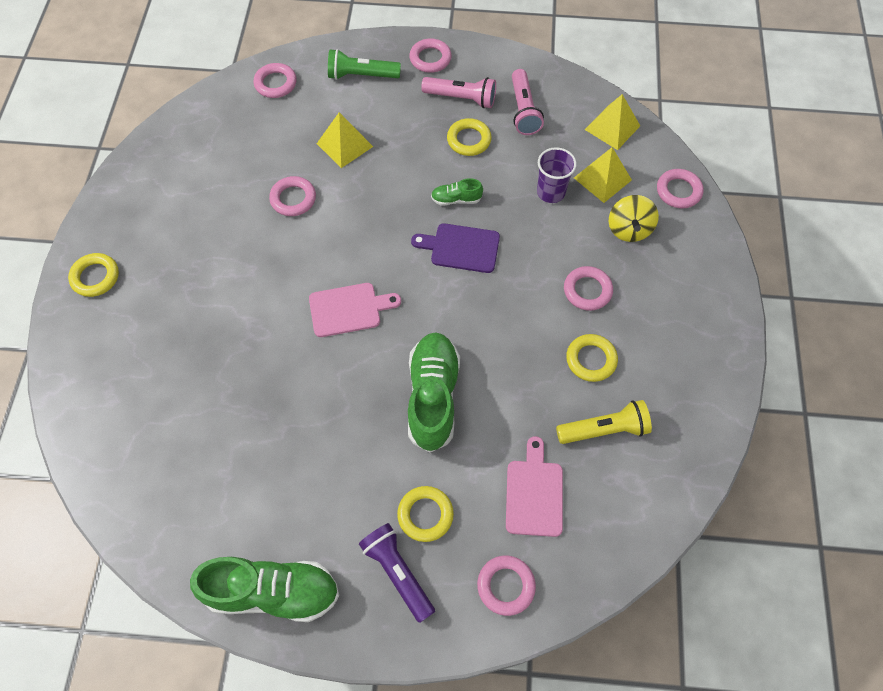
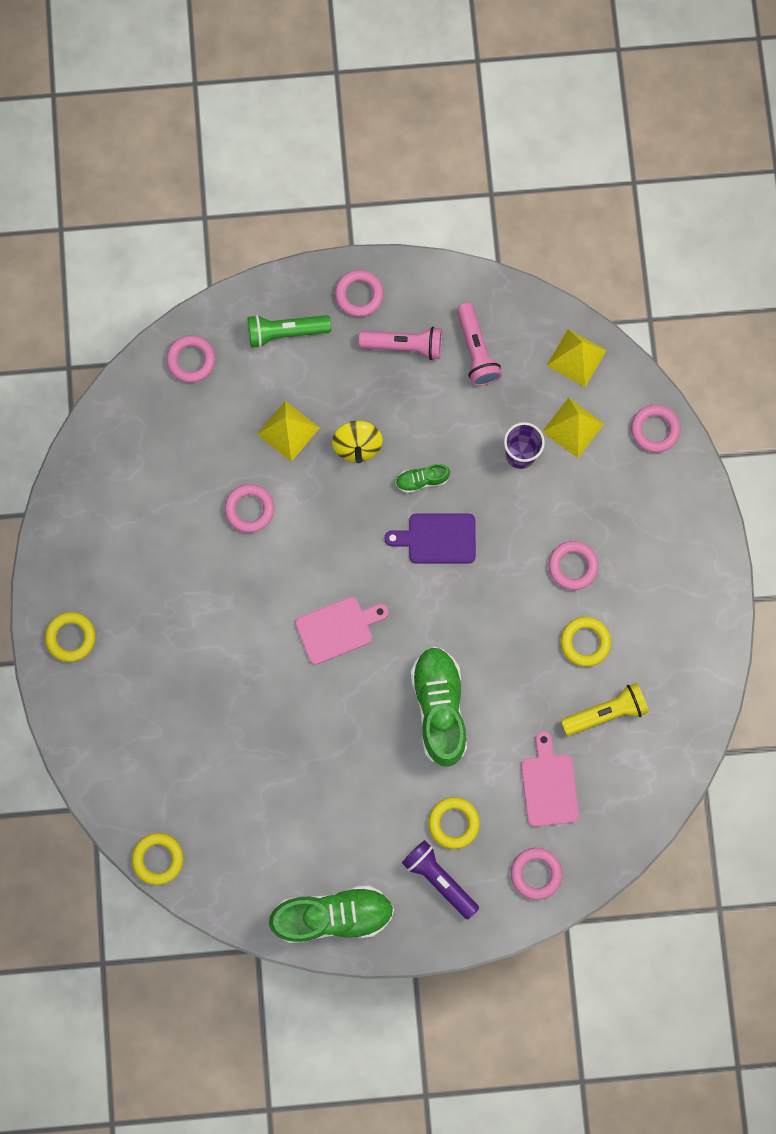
camera: 10 degrees left, 15 degrees up
yellow ring [447,118,492,156] -> yellow ring moved to [132,833,183,885]
yellow spinning top [609,195,659,242] -> yellow spinning top moved to [332,421,383,463]

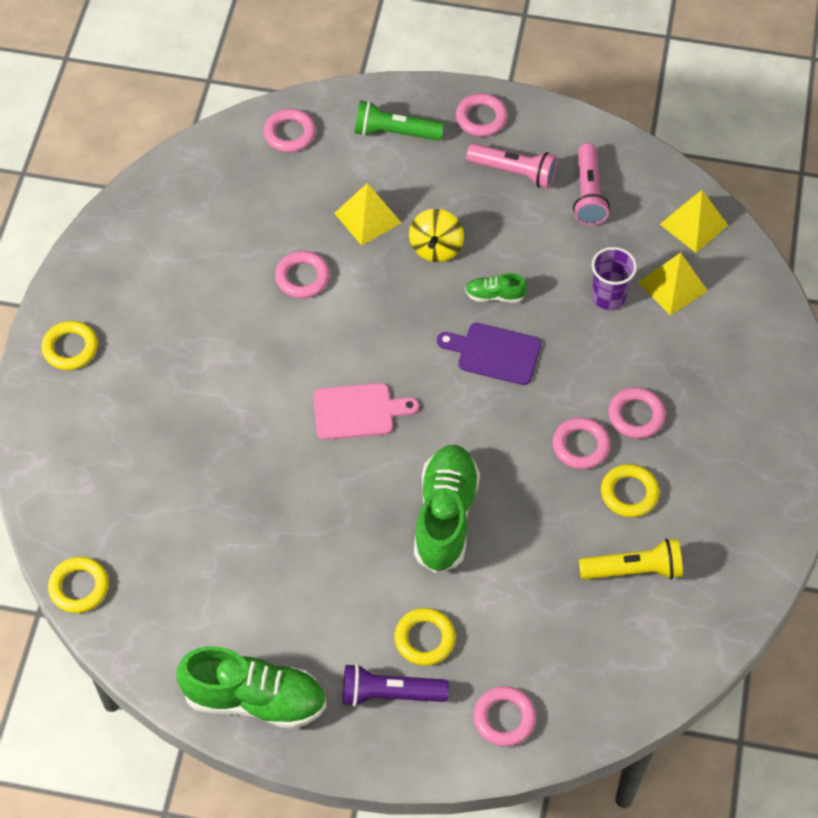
camera: 15 degrees right, 20 degrees down
purple flashlight [402,840,479,920] -> purple flashlight turned 60 degrees counterclockwise [343,664,449,707]
pink cutting board [521,731,579,827] -> none
pink ring [631,405,681,453] -> pink ring moved to [553,417,610,469]

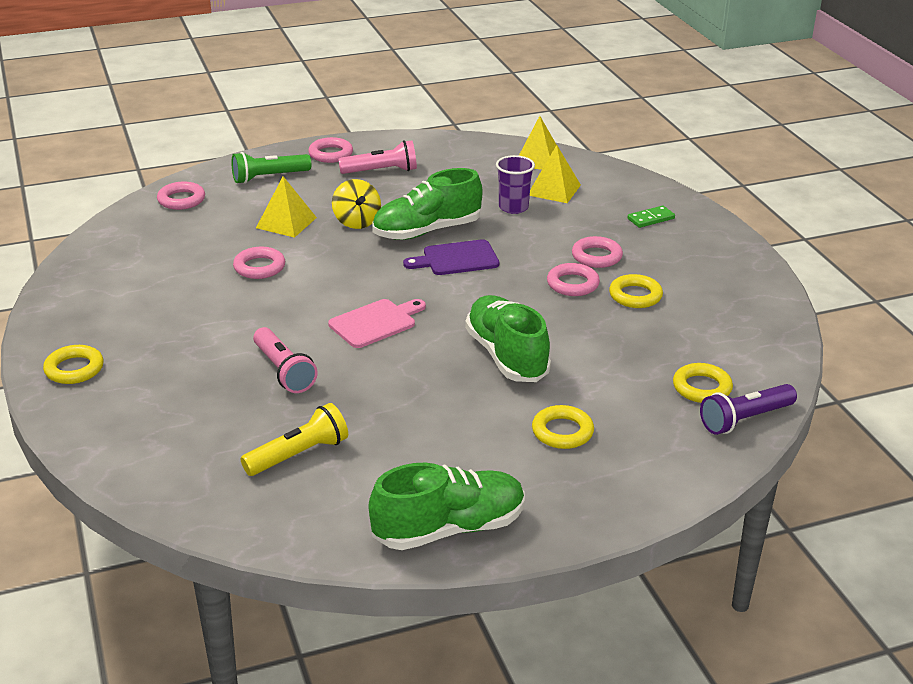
camera: 30 degrees left, 25 degrees down
yellow ring [48,557,109,613] -> yellow ring moved to [673,363,733,403]
purple flashlight [343,664,449,707] -> purple flashlight moved to [700,384,797,435]
green shoe [465,273,527,303] -> green shoe [372,168,483,240], size x2.14
pink ring [473,686,536,747] -> none
pink flashlight [573,143,610,225] -> pink flashlight moved to [253,327,318,393]
yellow flashlight [579,539,683,580] -> yellow flashlight moved to [241,403,348,476]
none -> green domino [627,206,675,228]

